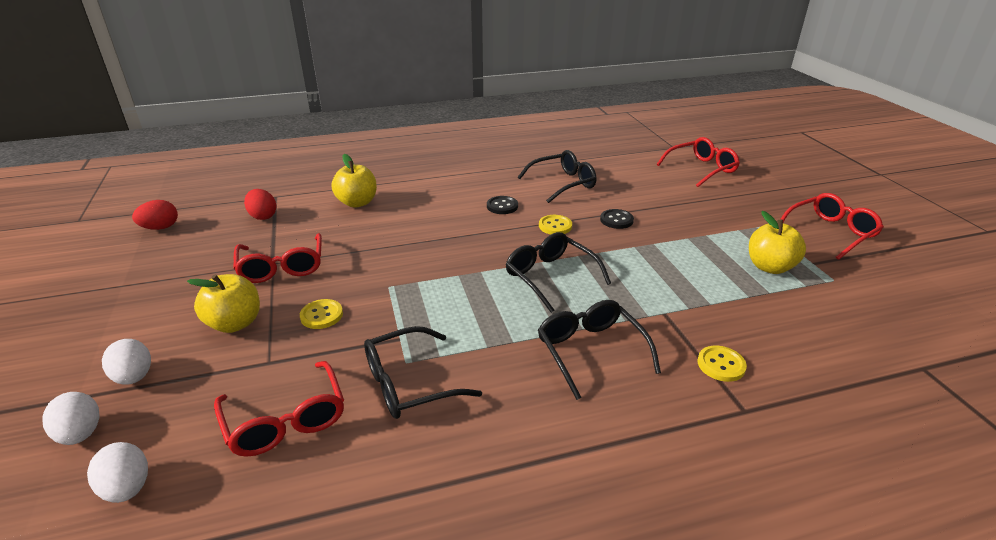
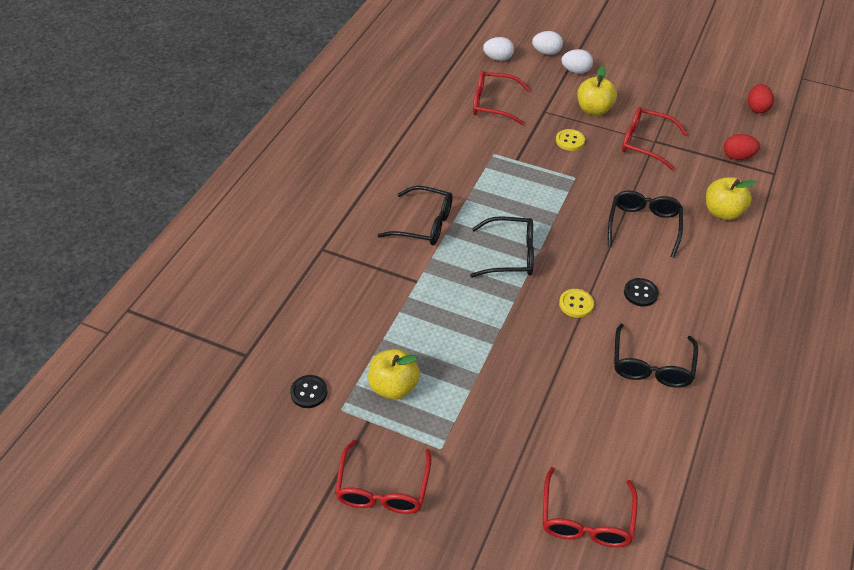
camera: 130 degrees right, 15 degrees up
black glasses [364,326,482,419] -> black glasses moved to [608,190,683,258]
black button [600,209,634,229] -> black button moved to [290,375,328,408]
yellow button [697,346,747,382] -> none

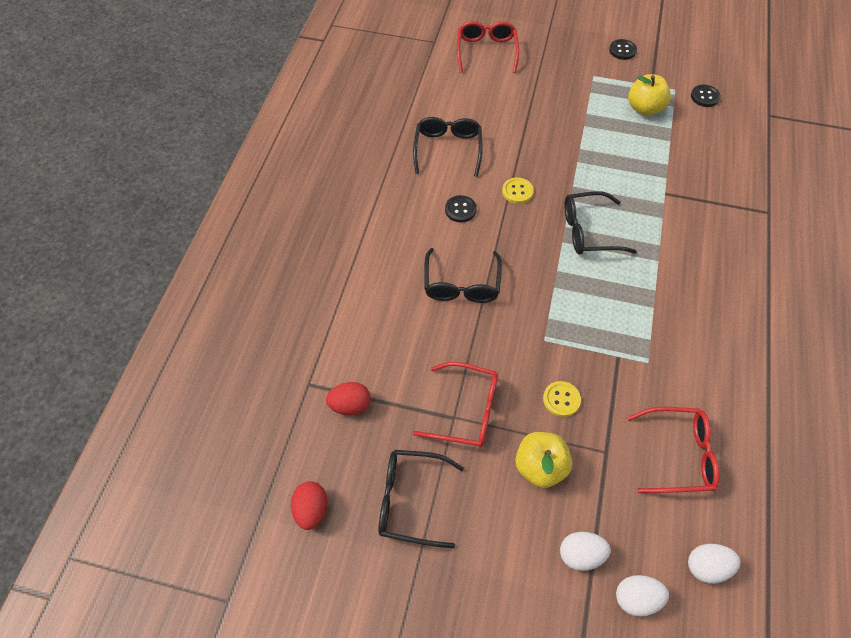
camera: 170 degrees right, 10 degrees up
red glasses [335,440,431,514] -> black button [609,39,637,60]
black glasses [378,186,453,245] -> black glasses moved to [378,450,464,548]
yellow apple [706,177,756,220] -> none

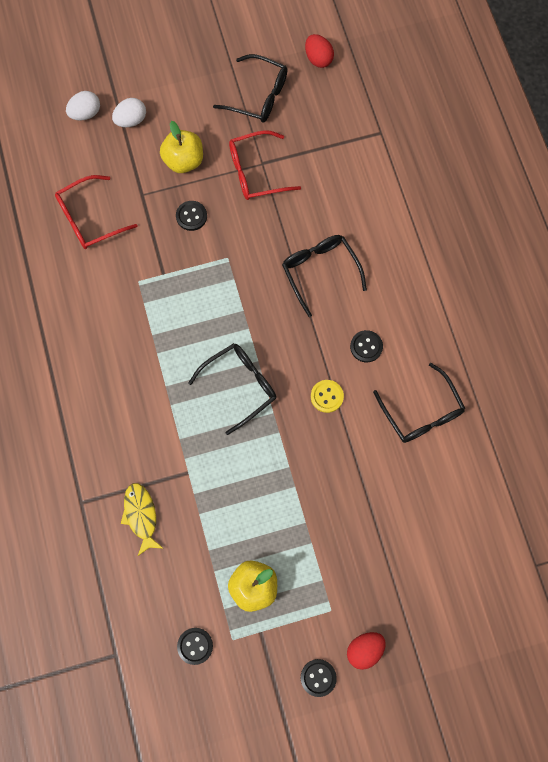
camera: 150 degrees right, 15 degrees up
red egg [326,382,371,415] -> red egg moved to [347,632,386,670]
black glasses [378,450,464,548] -> black glasses turned 45 degrees clockwise [213,54,287,122]
red glasses [457,21,519,73] -> none
yellow button [543,381,581,417] -> black button [176,201,207,231]
white egg [688,544,741,584] -> none
none -> yellow fish [121,483,164,556]

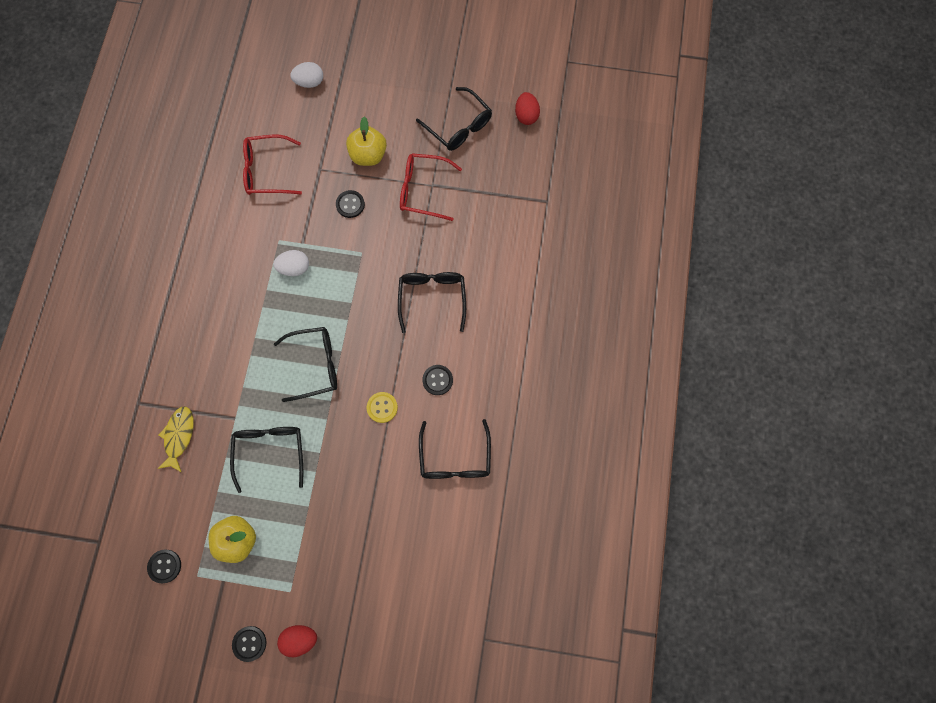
camera: 25 degrees right, 0 degrees up
white egg [112,98,146,127] -> white egg moved to [273,250,309,276]
none -> black glasses [230,427,303,493]

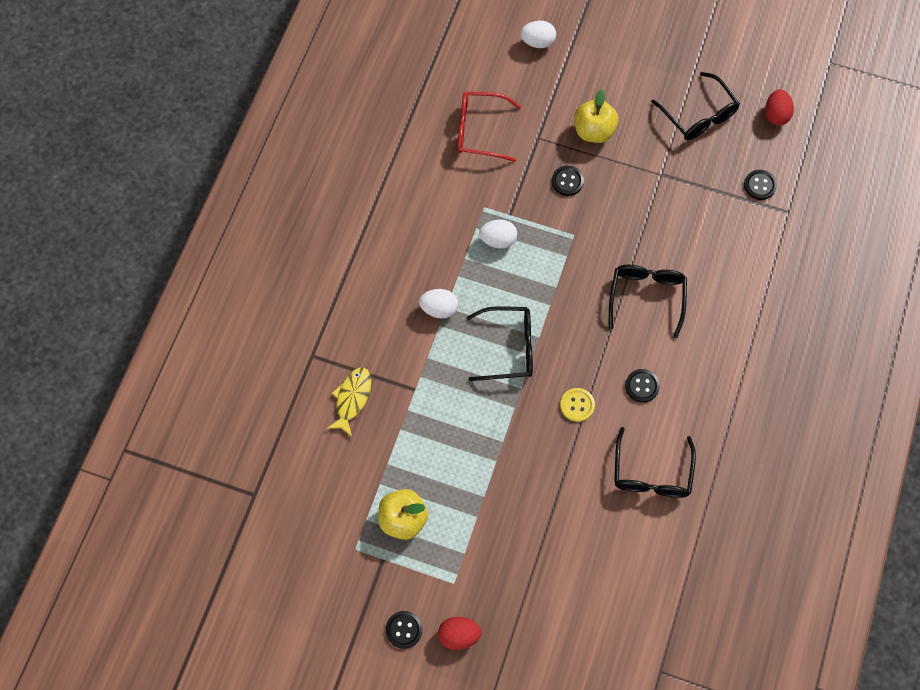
camera: 10 degrees right, 5 degrees down
black button [147,550,181,583] -> black button moved to [744,170,777,200]
black glasses [230,427,303,493] -> none
red glasses [400,153,462,221] -> none
none -> white egg [419,289,458,319]

